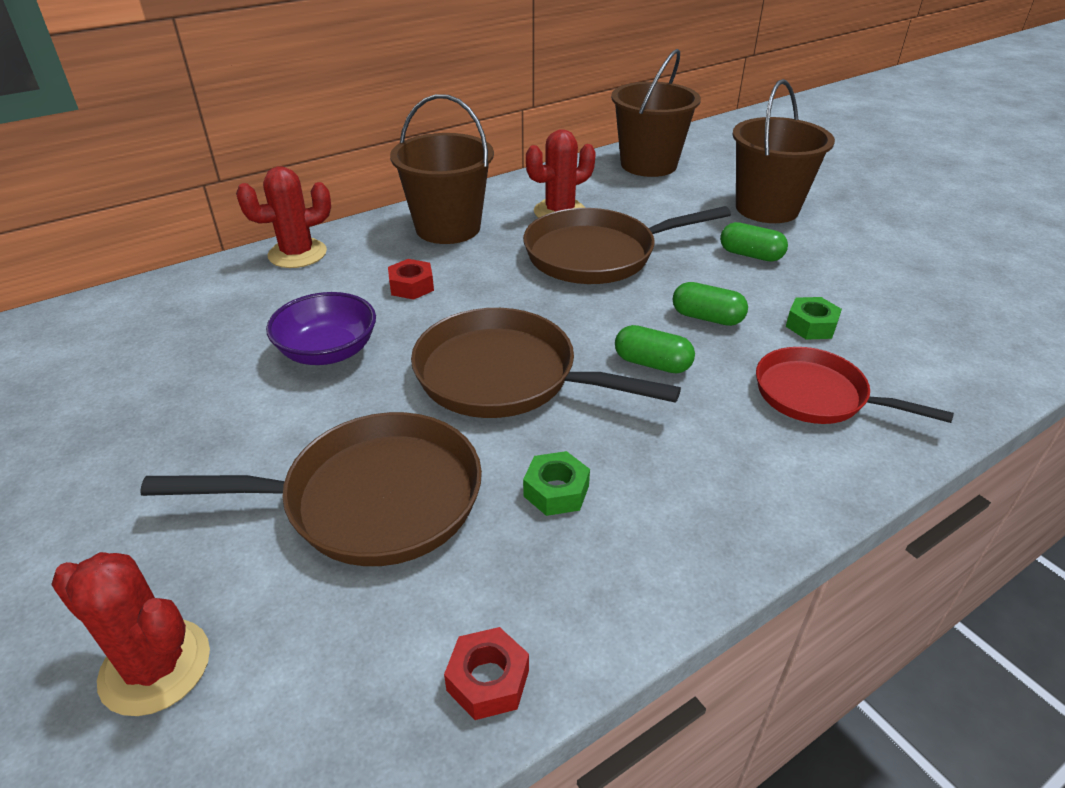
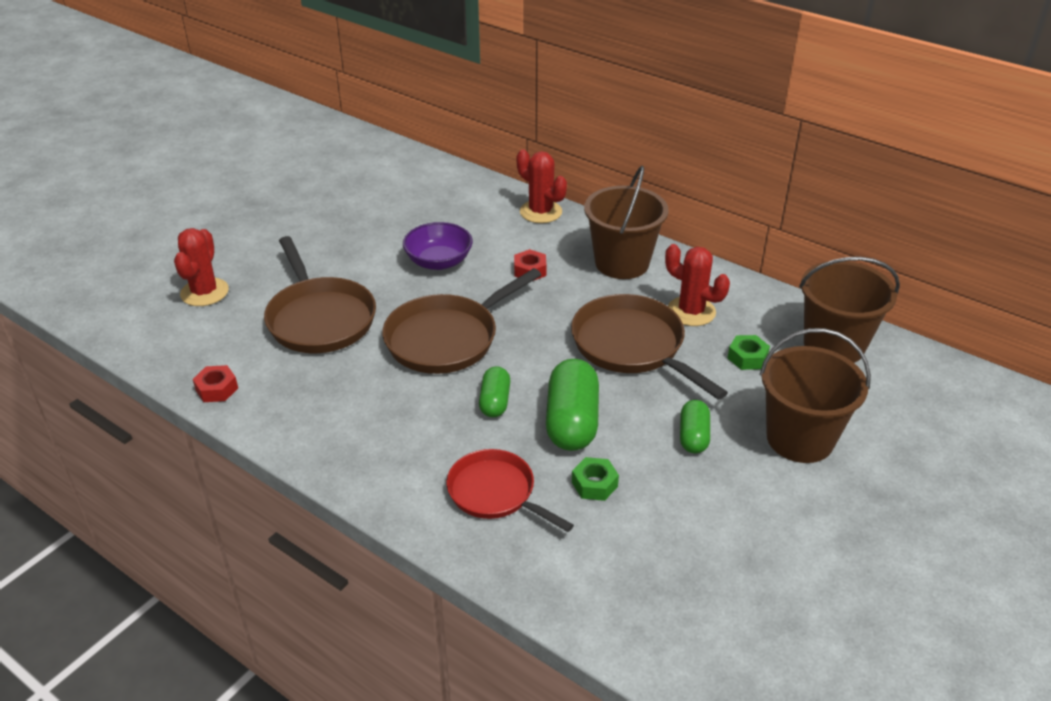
camera: 70 degrees right, 0 degrees up
brown pan [411,308,681,418] -> brown pan turned 135 degrees counterclockwise [382,268,541,374]
green nut [523,451,590,516] -> green nut moved to [728,335,770,370]
green capsule [672,282,748,326] -> green capsule [546,359,599,451], size x1.74
red pan [756,347,954,424] -> red pan turned 60 degrees counterclockwise [446,449,574,532]

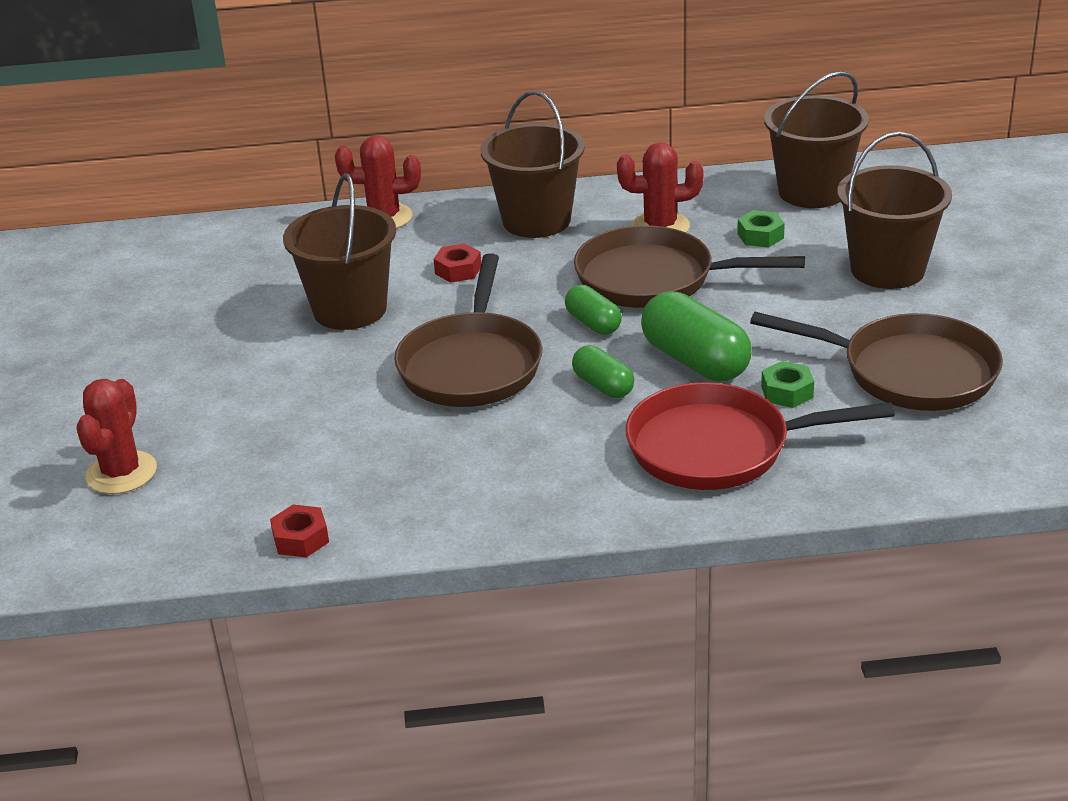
camera: 40 degrees left, 5 degrees down
red cactus [174,228,229,306] -> red cactus turned 45 degrees clockwise [77,379,157,494]
brown pan [264,236,376,353] -> brown pan moved to [750,312,1003,411]
purple bowl [403,222,473,270] -> brown bucket [283,173,396,330]
red pan [446,449,574,532] -> red pan [626,382,895,490], size x1.51
green capsule [680,400,710,453] -> green capsule moved to [565,285,622,335]

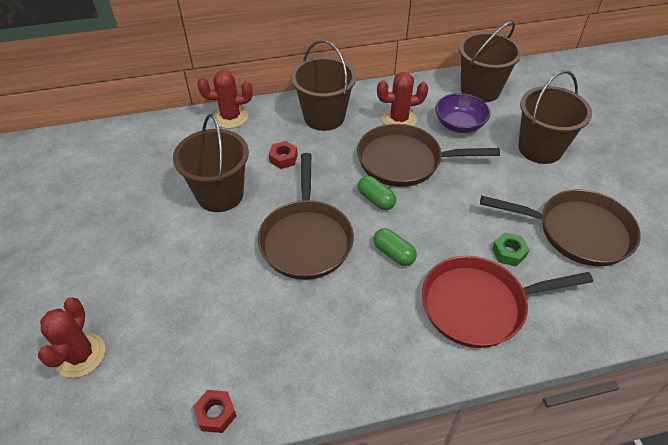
camera: 10 degrees left, 15 degrees up
green capsule [641,291,752,381] -> none
green nut [737,210,785,247] -> purple bowl [435,93,490,133]

